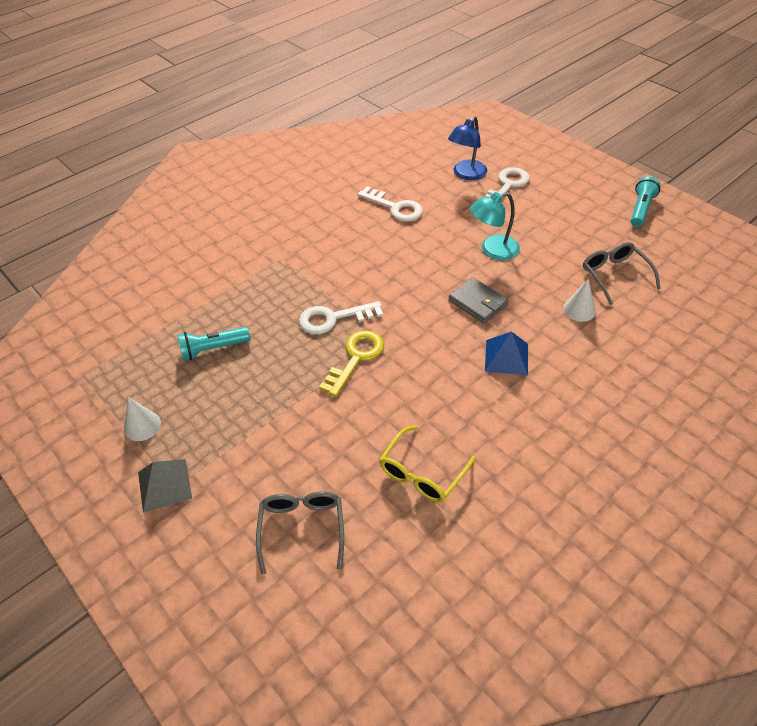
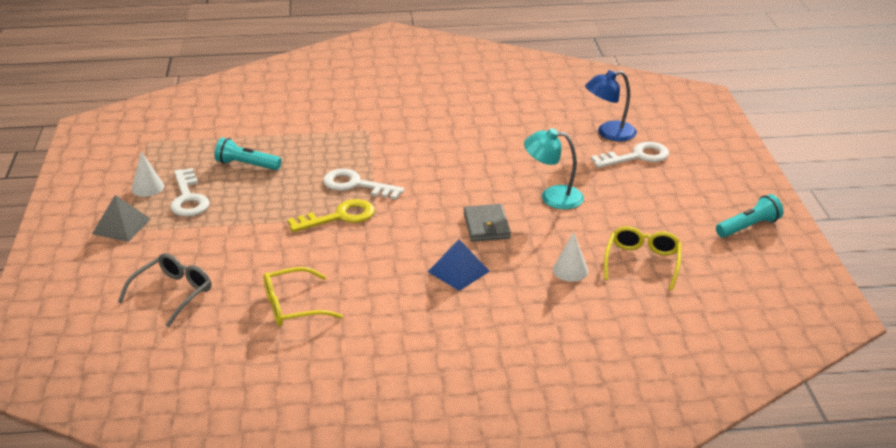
camera: 35 degrees right, 15 degrees down
white key [358,186,423,222] -> white key moved to [170,168,210,217]
grey glasses [583,242,661,305] -> yellow glasses [604,226,682,290]

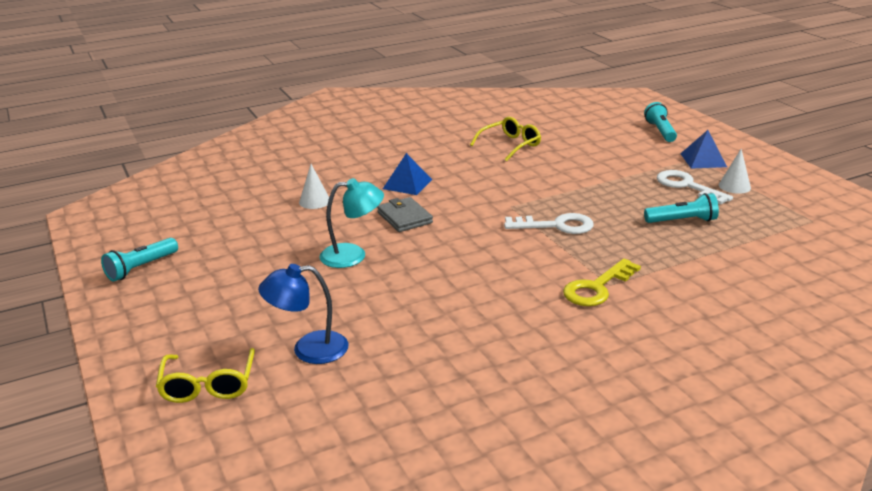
camera: 160 degrees right, 5 degrees down
grey pyramid [92,195,150,242] -> blue pyramid [680,130,727,169]
grey glasses [118,253,211,327] -> none
yellow key [287,199,375,232] -> yellow key moved to [563,259,641,306]
blue lamp [585,70,637,141] -> blue lamp turned 150 degrees counterclockwise [258,264,349,364]
white key [591,142,669,168] -> none
yellow glasses [604,226,682,290] -> yellow glasses moved to [156,348,255,403]
none -> turquoise flashlight [644,102,677,142]

